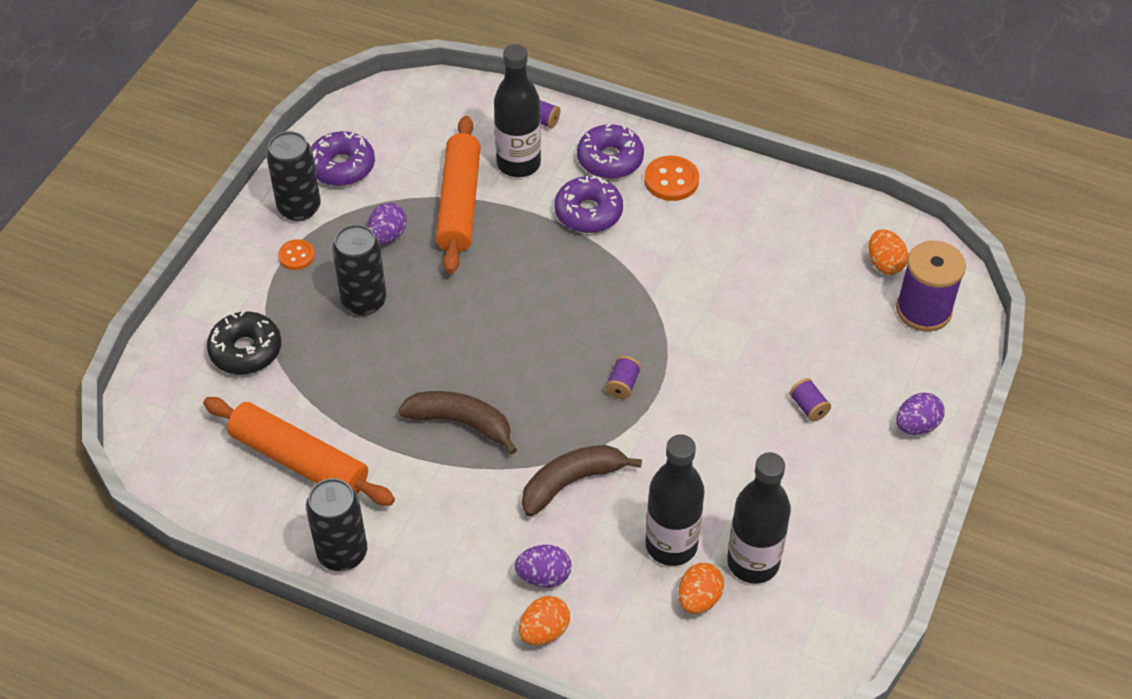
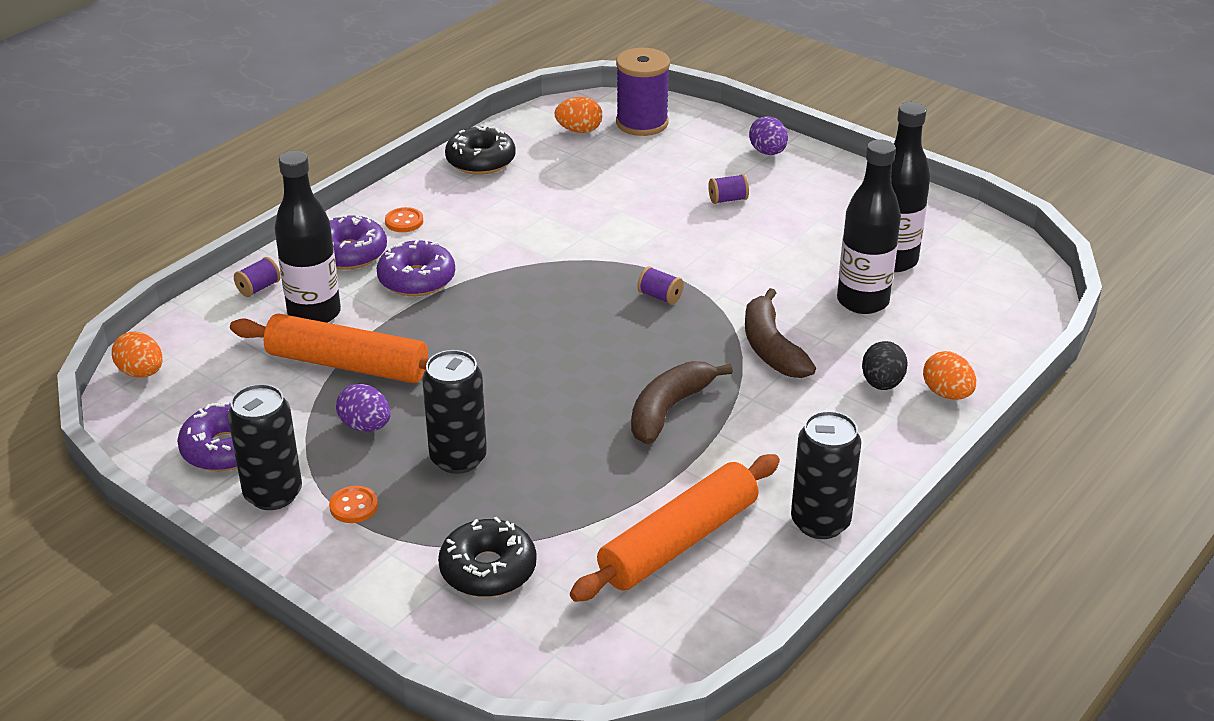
camera: 75 degrees left, 15 degrees down
purple egg [514,545,572,587] -> black egg [862,341,908,390]
orange button [644,156,699,201] -> orange button [385,207,423,232], size x0.63
orange egg [678,563,724,614] -> orange egg moved to [112,332,163,378]
none -> black donut [445,125,516,175]

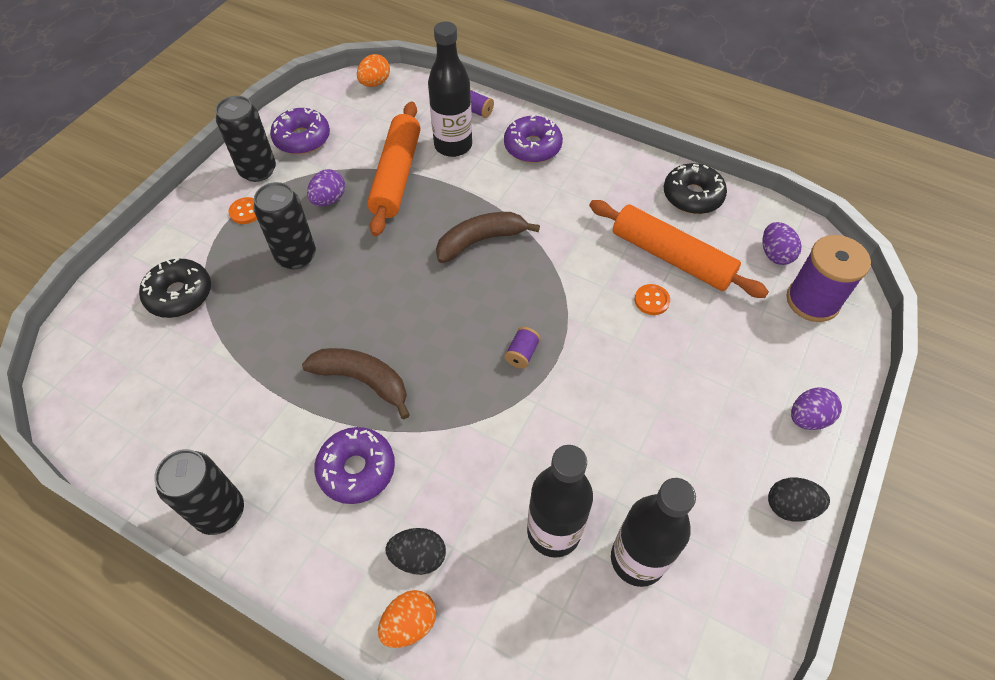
camera: 80 degrees right, 20 degrees up
purple donut [376,239,455,296] -> purple donut moved to [314,427,395,504]
orange button [385,207,423,232] -> orange button moved to [635,284,670,315]
orange egg [554,97,602,133] -> purple egg [762,222,802,265]
orange rolling pin [570,454,780,602] -> orange rolling pin moved to [589,200,769,298]
purple spool [708,174,749,204] -> none
brown banana [745,288,816,378] -> brown banana moved to [436,212,540,263]
none -> black egg [768,478,830,522]

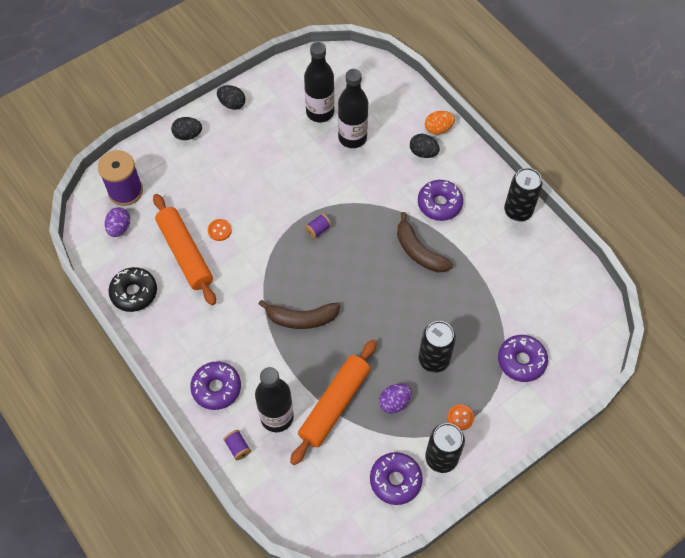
camera: 155 degrees left, 5 degrees up
black donut [139,258,211,318] -> purple donut [498,335,548,382]
orange egg [357,54,390,87] -> none
purple egg [791,387,842,430] -> black egg [171,117,202,140]

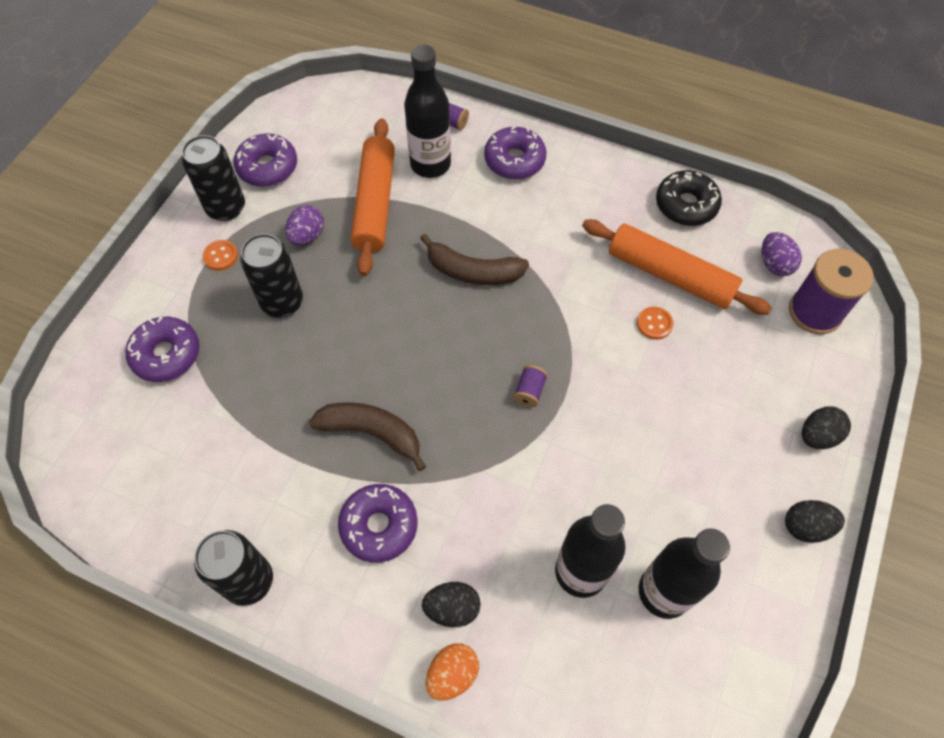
camera: 150 degrees right, 0 degrees up
brown banana [258,300,340,329] -> brown banana turned 135 degrees counterclockwise [420,234,529,285]

